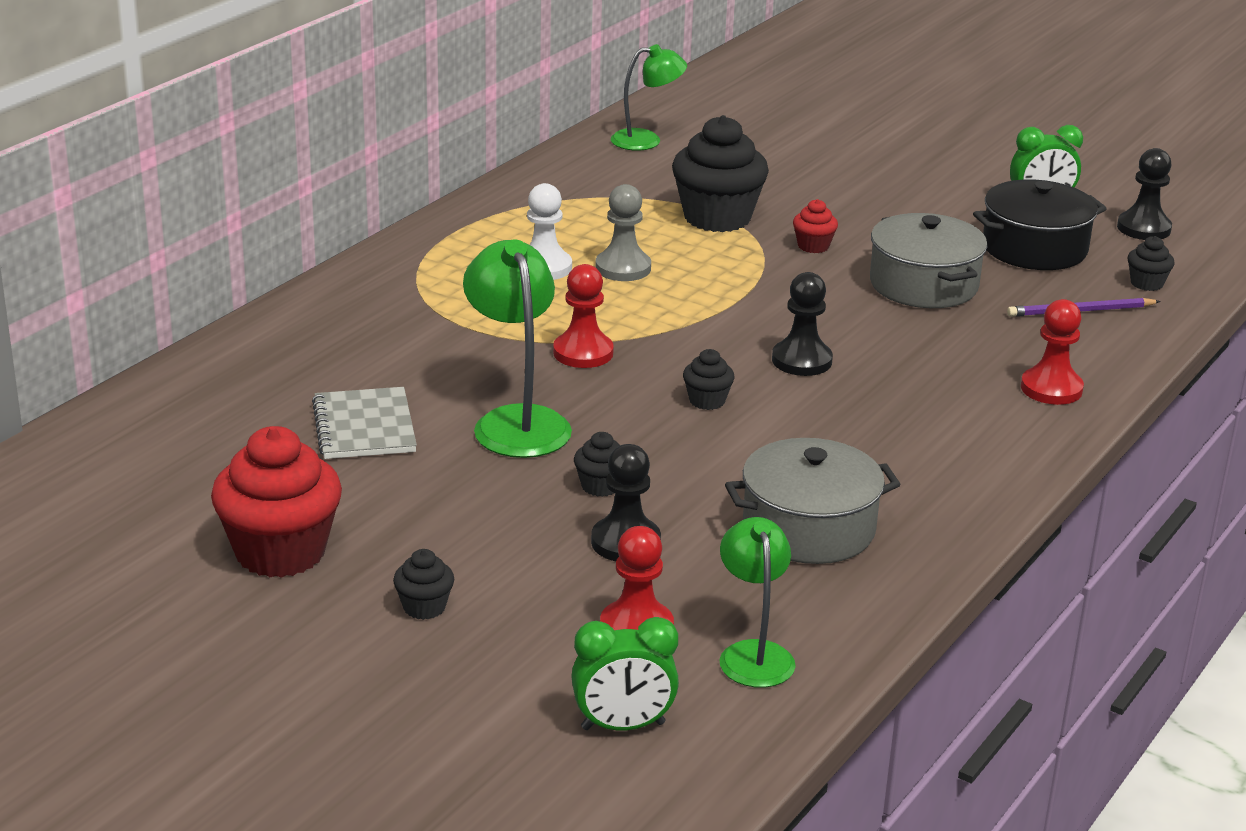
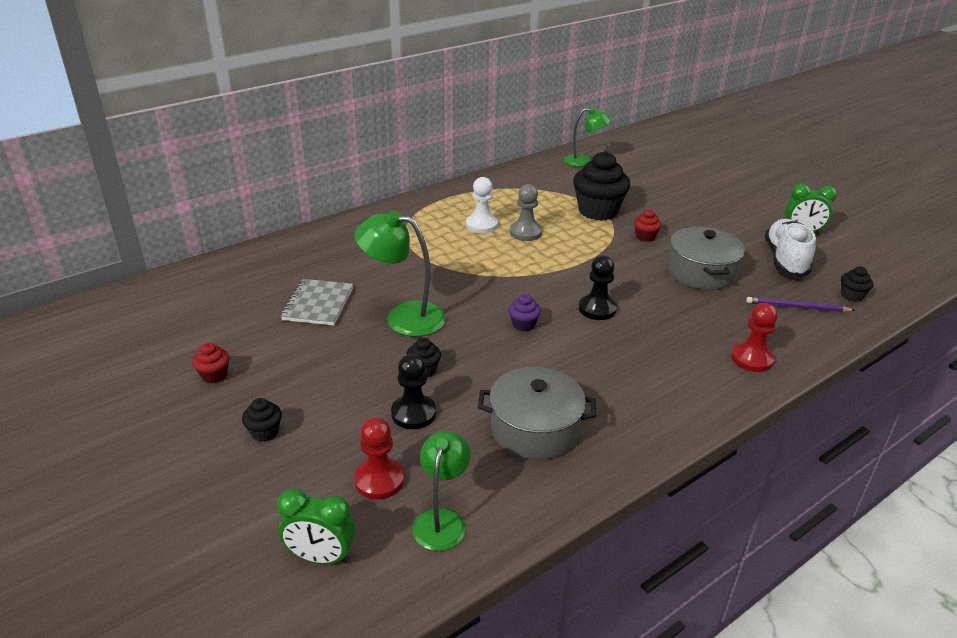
camera: 20 degrees right, 5 degrees up
red cupcake [211,426,342,578] -> red cupcake [192,343,229,383], size x0.46
green lamp [463,239,572,458] -> green lamp turned 75 degrees counterclockwise [354,210,446,337]
red pawn [553,264,614,368] -> none
black cupcake [683,349,735,410] -> purple cupcake [509,294,541,332]
black pot [973,179,1107,270] -> white shoe [765,219,816,277]
black pawn [1117,148,1172,240] -> none

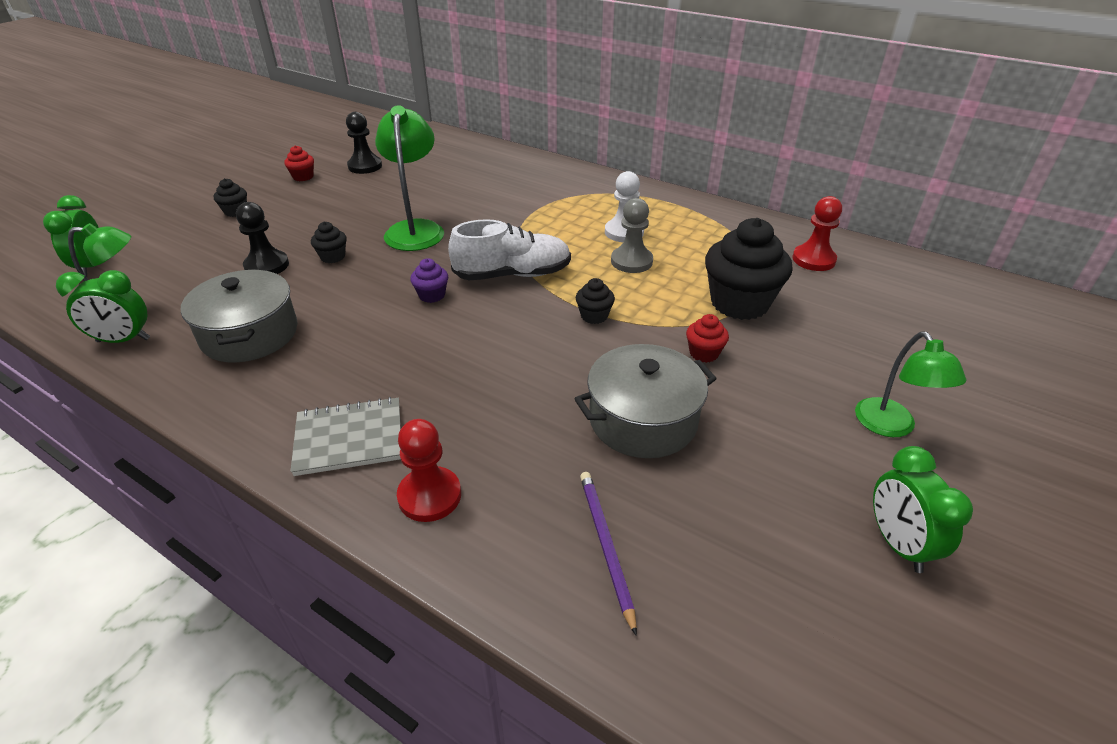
camera: 70 degrees right, 5 degrees up
grey notebook [281,279,353,326] -> grey notebook moved to [290,397,401,476]
red pawn [354,417,404,500] -> red pawn moved to [792,196,842,271]
green lamp [564,107,611,167] -> green lamp moved to [855,331,967,437]
black pawn [579,256,617,320] -> black pawn moved to [346,112,382,174]
white shoe [765,219,816,277] -> white shoe moved to [448,219,571,280]
black cupcake [841,266,873,302] -> black cupcake moved to [576,278,615,324]
none -> green clock [56,270,150,343]

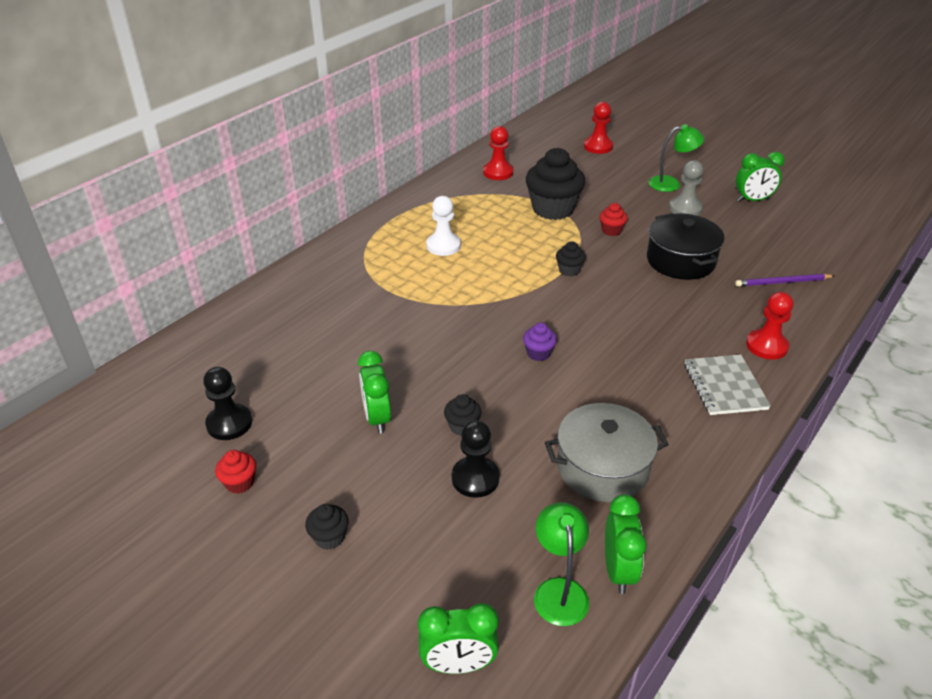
camera: 85 degrees left, 0 degrees up
green lamp [375,105,444,251] -> none
white shoe [448,219,571,280] -> none
grey pot [574,344,717,458] -> black pot [647,213,725,280]
grey pawn [611,198,653,273] -> grey pawn moved to [669,160,704,216]
none -> green clock [358,351,391,434]
none -> red pawn [584,102,613,154]

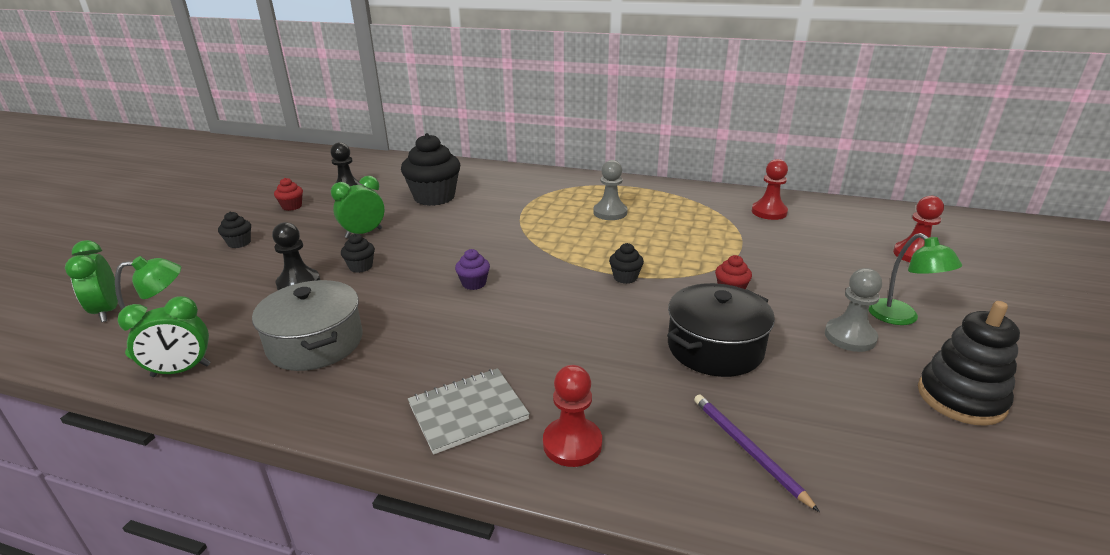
camera: 70 degrees right, 10 degrees down
white pawn [426,196,461,256] -> grey pawn [593,160,628,220]
black cupcake [526,148,585,220] -> black cupcake moved to [401,133,460,206]
green clock [736,152,785,202] -> black stacking toy [918,301,1020,426]

